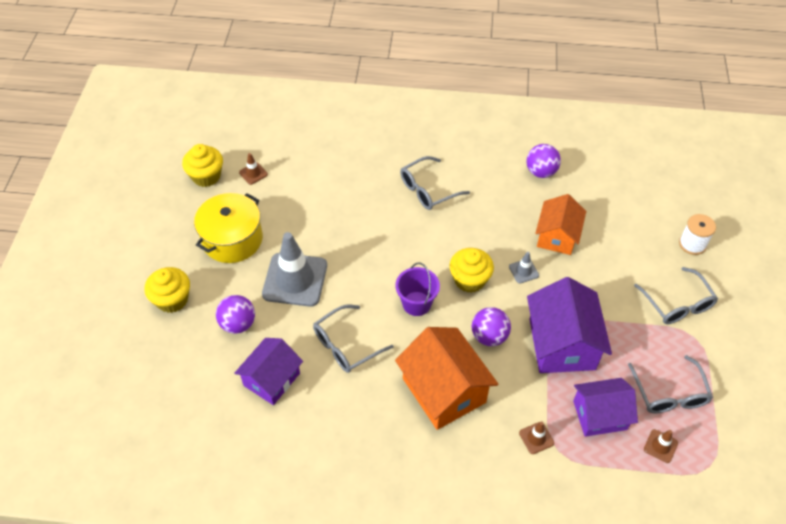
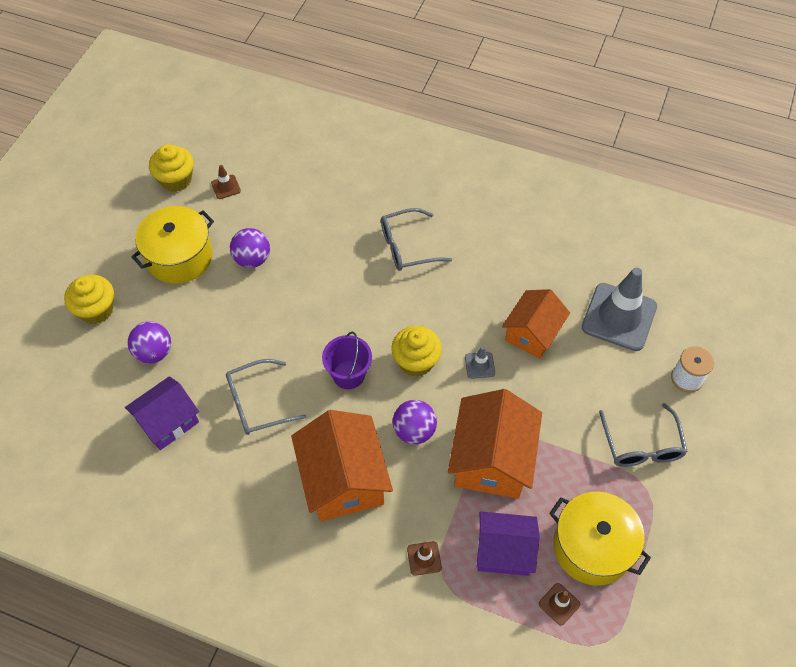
camera: 15 degrees right, 5 degrees up
grey traffic cone [262,232,327,307] -> grey traffic cone moved to [582,268,657,351]
purple ball [526,144,561,178] -> purple ball moved to [230,228,270,268]
purple house [527,277,612,373] -> orange house [448,389,542,499]
grey glasses [628,355,713,413] -> yellow pot [549,492,651,586]

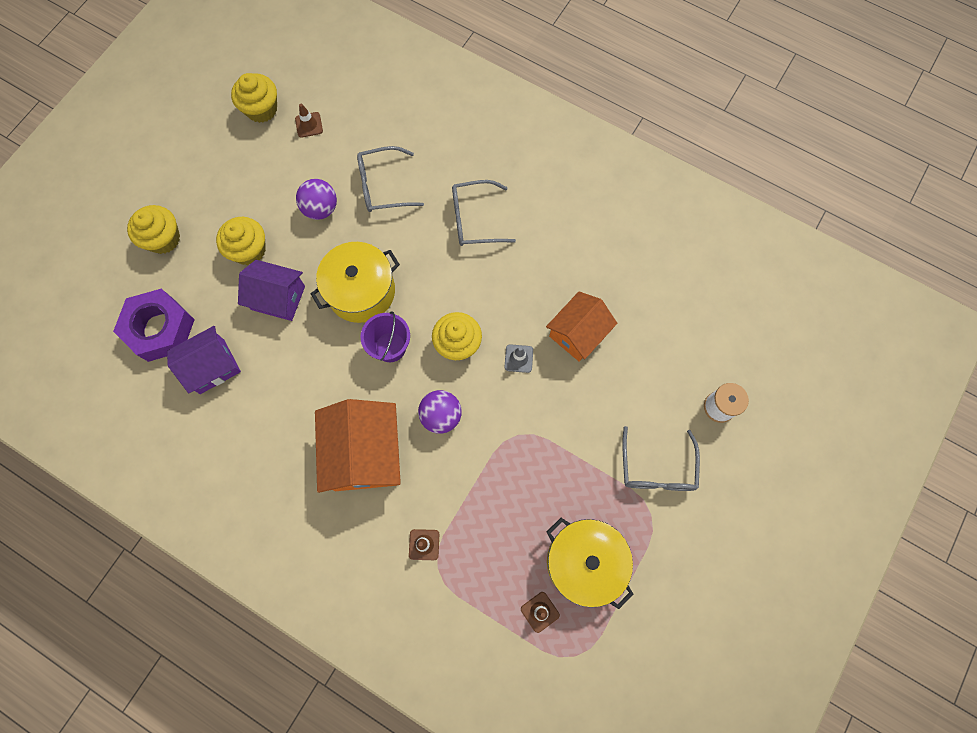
camera: 10 degrees right, 15 degrees up
purple ball [128,321,171,364] -> none
yellow pot [131,206,214,284] -> yellow pot moved to [311,242,400,323]
grey glasses [226,359,306,435] -> grey glasses moved to [357,146,424,212]
orange house [448,389,542,499] -> none
purple house [477,511,540,576] -> purple house moved to [238,260,305,321]
grey traffic cone [582,268,657,351] -> none
none -> purple nut [113,289,195,362]
none -> yellow cupcake [216,217,266,265]

